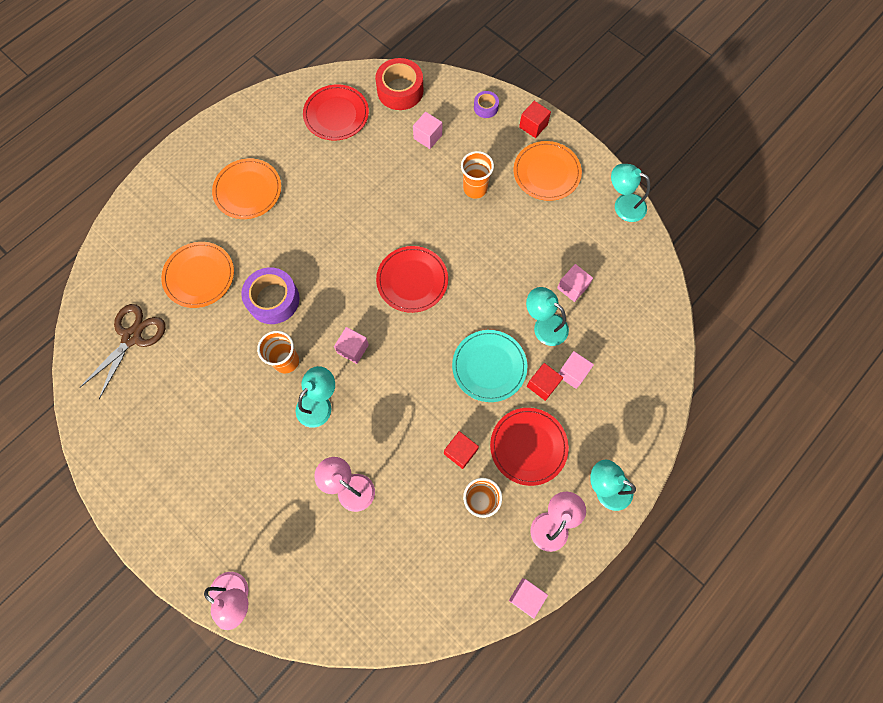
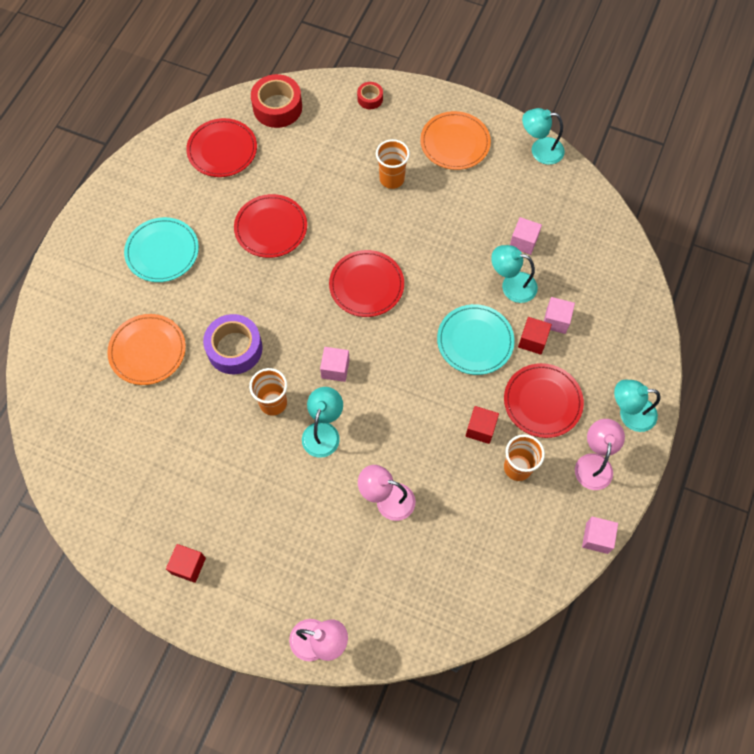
camera: 20 degrees left, 5 degrees down
brown scissors [79,304,166,399] -> none
orange plate [212,158,281,219] -> turquoise plate [124,217,199,282]
pink cube [413,112,442,149] -> none
purple tape [474,91,499,118] -> red tape [357,82,383,109]
red cube [519,101,551,138] -> red cube moved to [166,544,206,583]
none -> red plate [234,194,307,258]

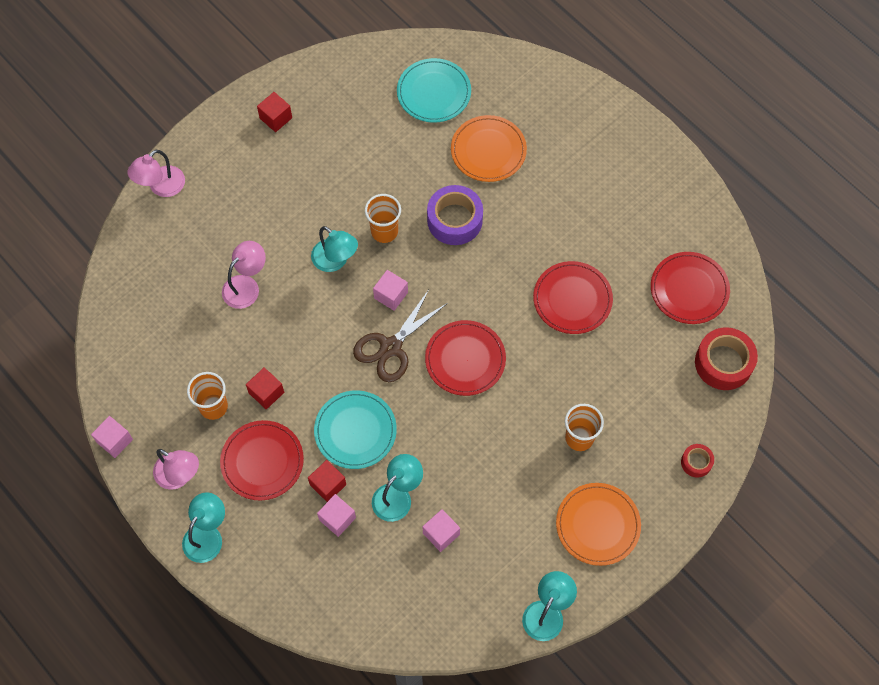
camera: 115 degrees right, 0 degrees up
turquoise plate [124,217,199,282] -> turquoise plate moved to [397,58,471,123]
none -> brown scissors [353,290,448,382]

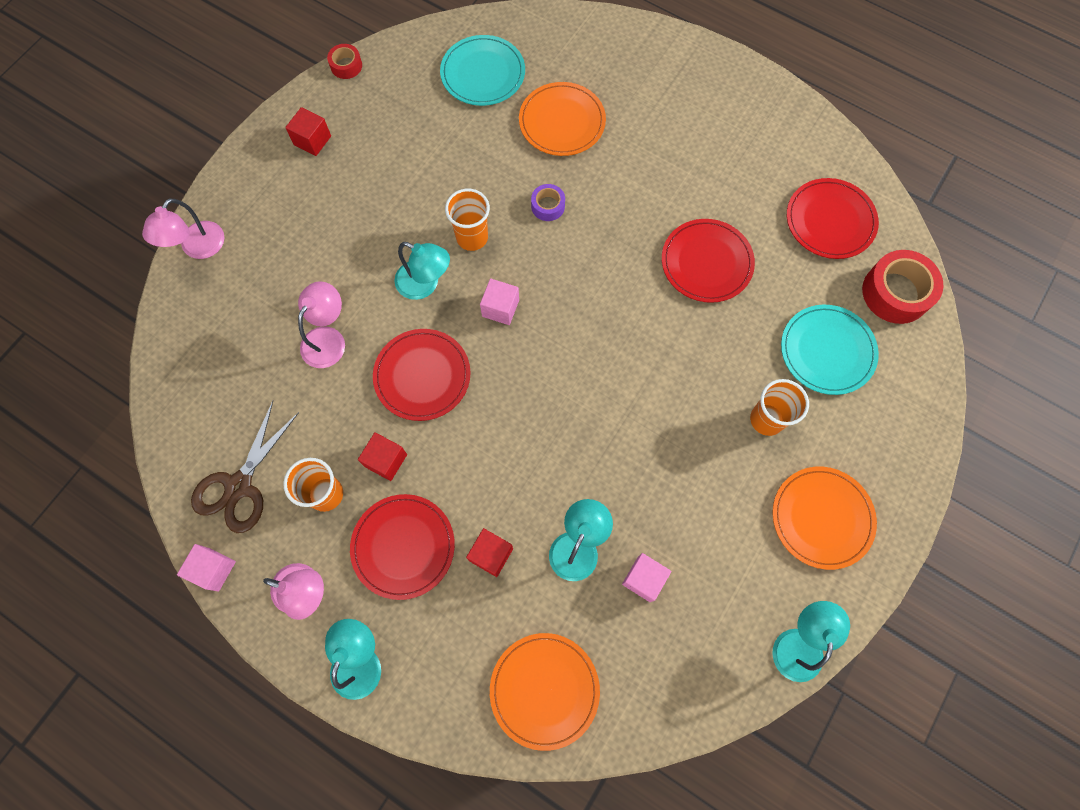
camera: 15 degrees left, 5 degrees up
turquoise plate [314,390,397,469] -> turquoise plate moved to [781,305,879,395]
pink cube [317,494,356,537] -> none
brown scissors [353,290,448,382] -> brown scissors moved to [191,401,299,533]
red plate [425,320,506,396] -> red plate moved to [373,329,471,421]
purple tape [427,185,483,245] -> purple tape [531,184,565,221], size x0.52
red tape [681,444,714,478] -> red tape moved to [327,44,362,79]
none -> orange plate [490,633,600,751]

